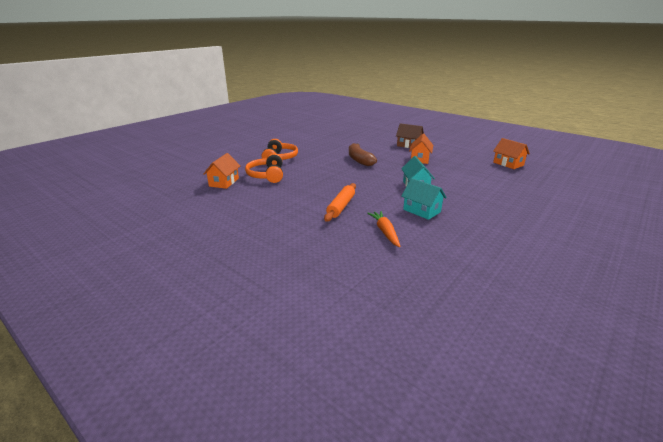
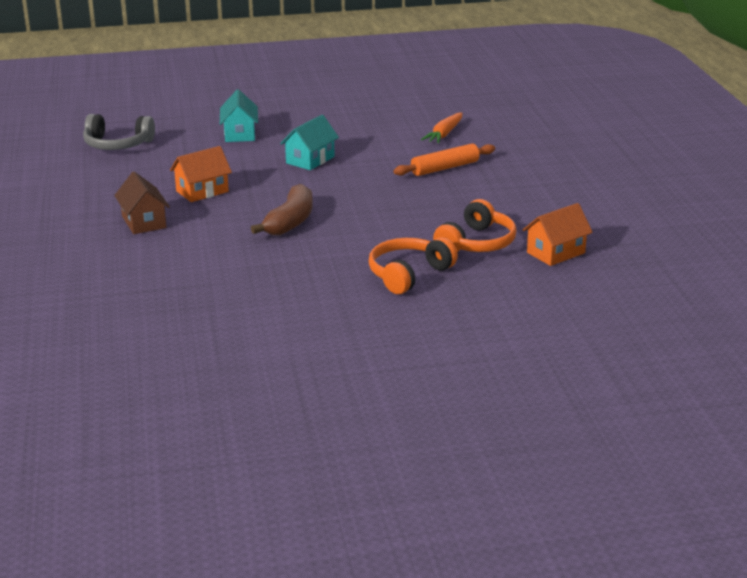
camera: 140 degrees left, 0 degrees up
turquoise house [401,178,447,220] -> turquoise house moved to [220,89,258,142]
orange house [493,138,530,169] -> grey headphones [83,114,155,150]

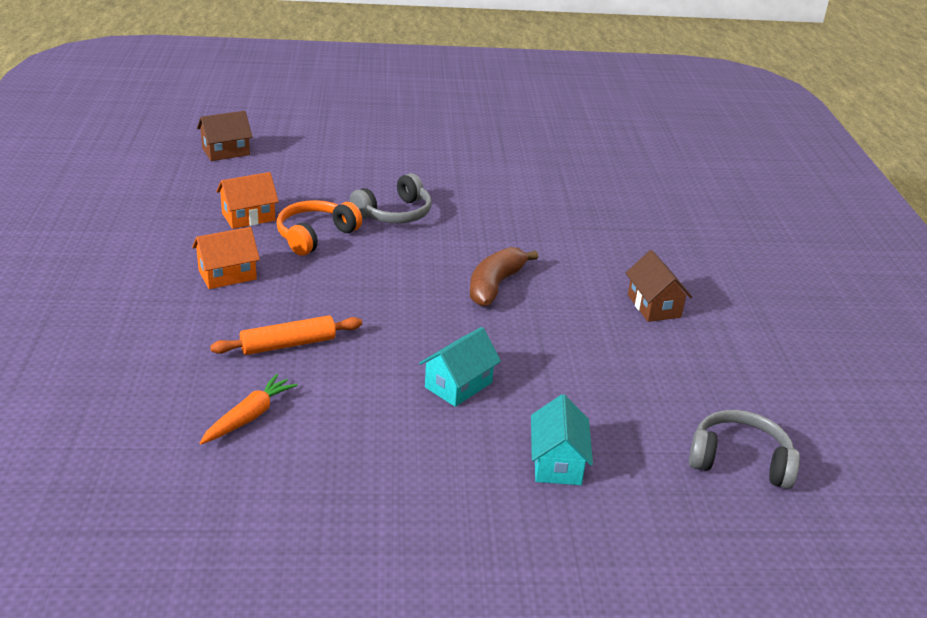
camera: 175 degrees left, 5 degrees up
orange house [170,146,232,202] -> orange house moved to [192,227,260,289]
orange headphones [368,237,458,294] -> grey headphones [350,173,432,223]
none -> brown house [197,111,253,161]

